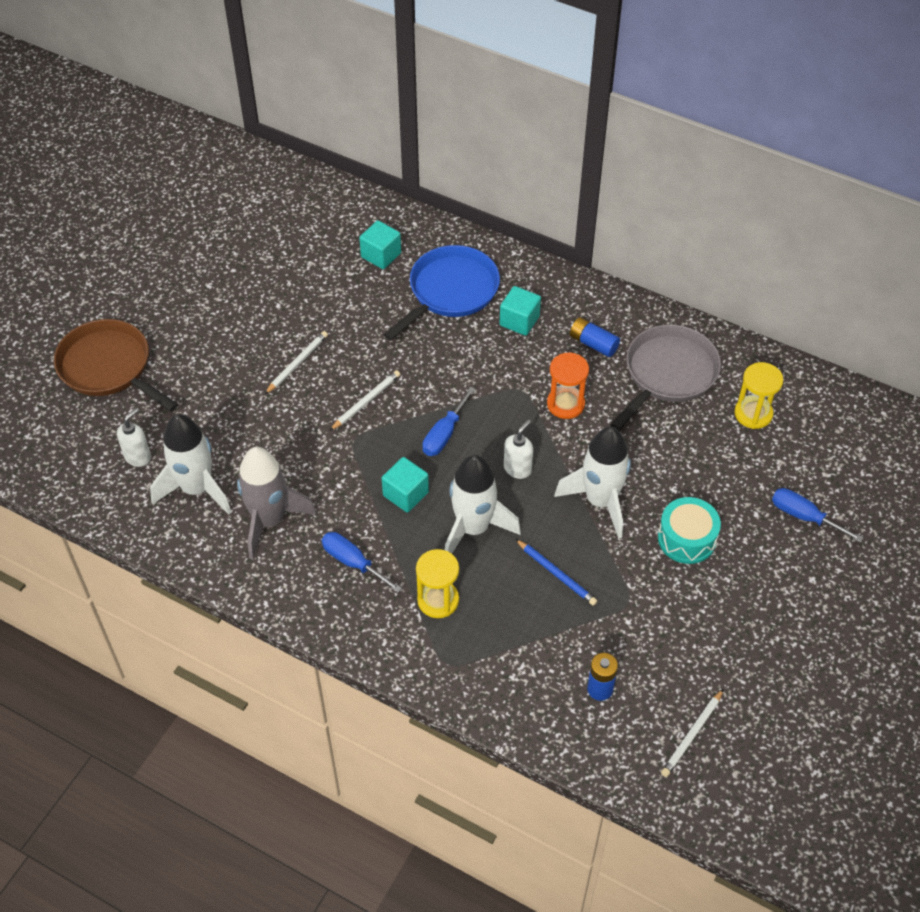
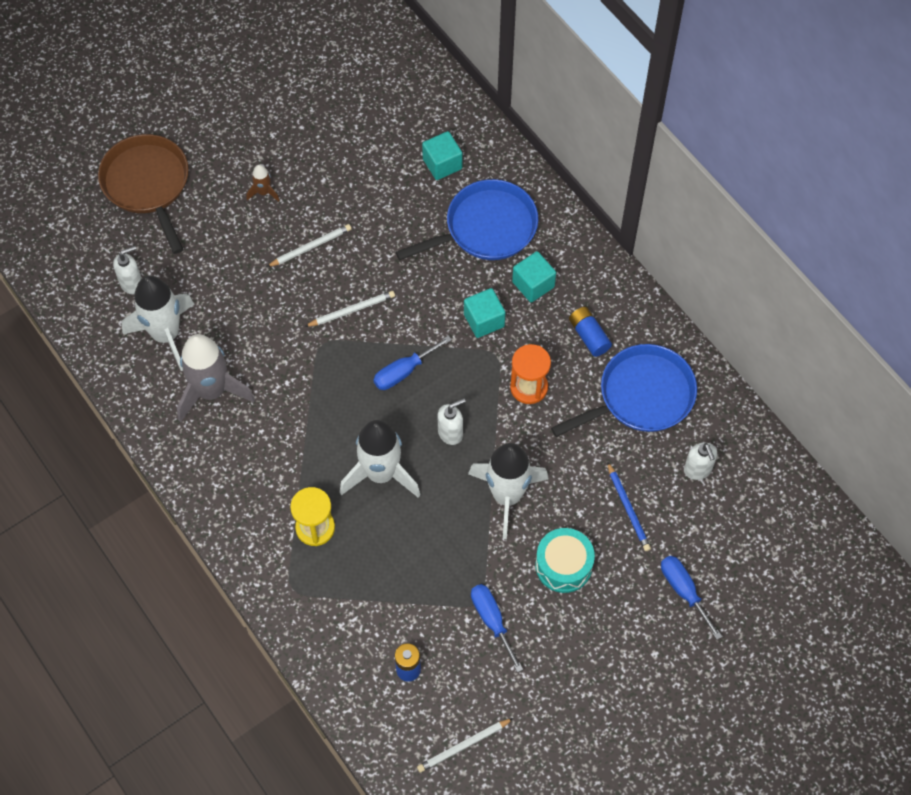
camera: 25 degrees right, 10 degrees up
blue screwdriver [322,532,402,593] -> blue screwdriver moved to [471,584,523,672]
turquoise cube [382,457,429,512] -> turquoise cube moved to [464,288,505,338]
blue pencil [515,539,597,606] -> blue pencil moved to [607,461,651,551]
grey pan [610,325,721,430] -> blue pan [551,344,697,437]
yellow hourglass [734,362,783,429] -> white soap dispenser [684,443,717,480]
none -> brown rocket [247,165,280,202]

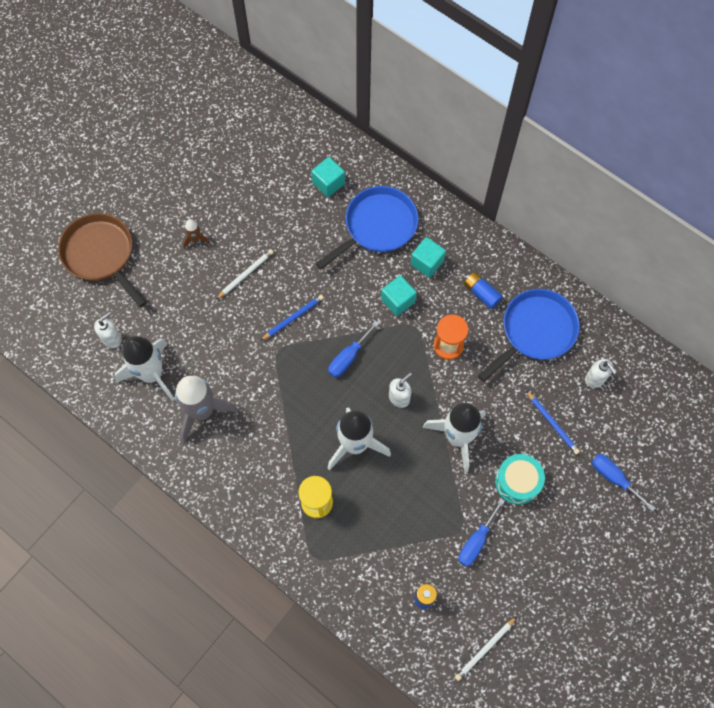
camera: 15 degrees left, 5 degrees up
white pencil [304,291,395,327] -> blue pencil [260,295,324,341]
blue screwdriver [471,584,523,672] -> blue screwdriver turned 105 degrees counterclockwise [459,498,505,567]

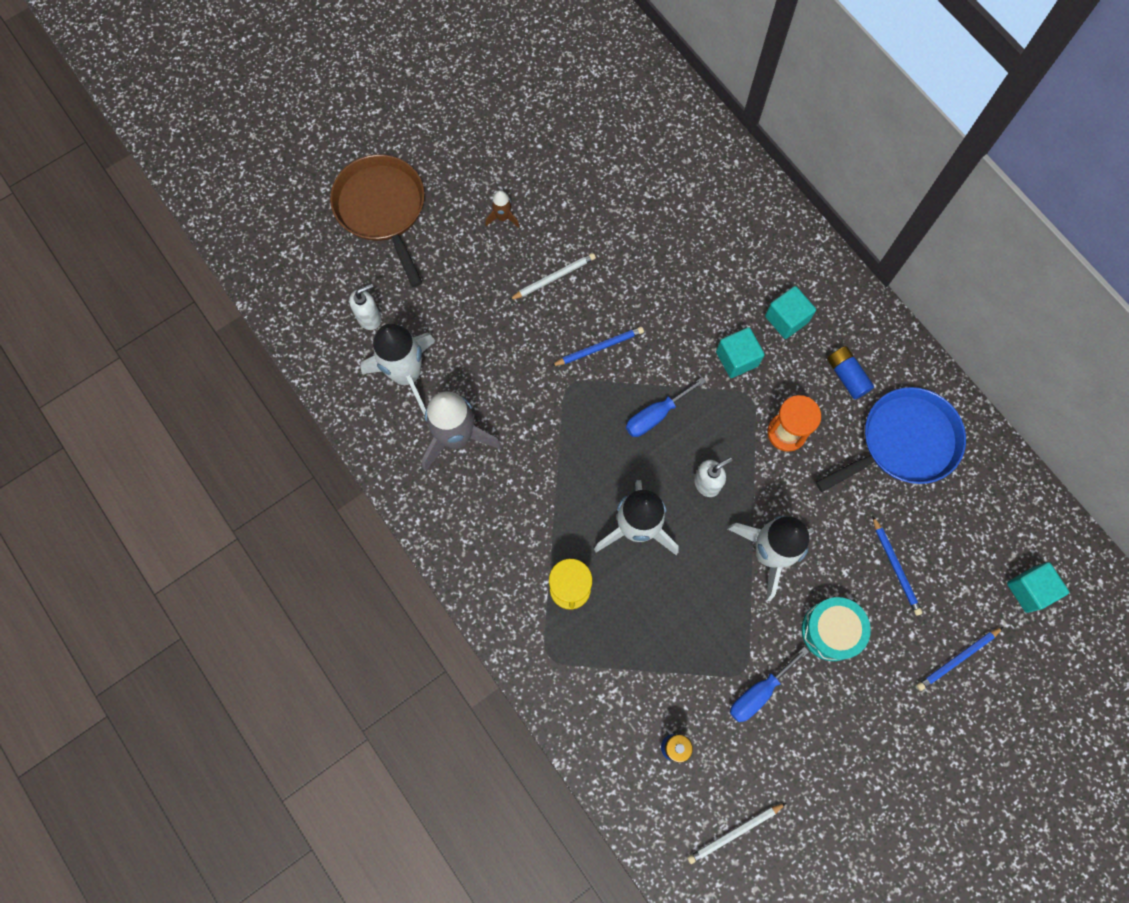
camera: 15 degrees right, 5 degrees up
turquoise cube [311,157,345,197] -> turquoise cube moved to [1007,562,1069,613]
blue pan [315,186,418,270] -> none
white soap dispenser [585,359,616,388] -> none
blue screwdriver [592,454,655,512] -> blue pencil [916,627,1003,691]

